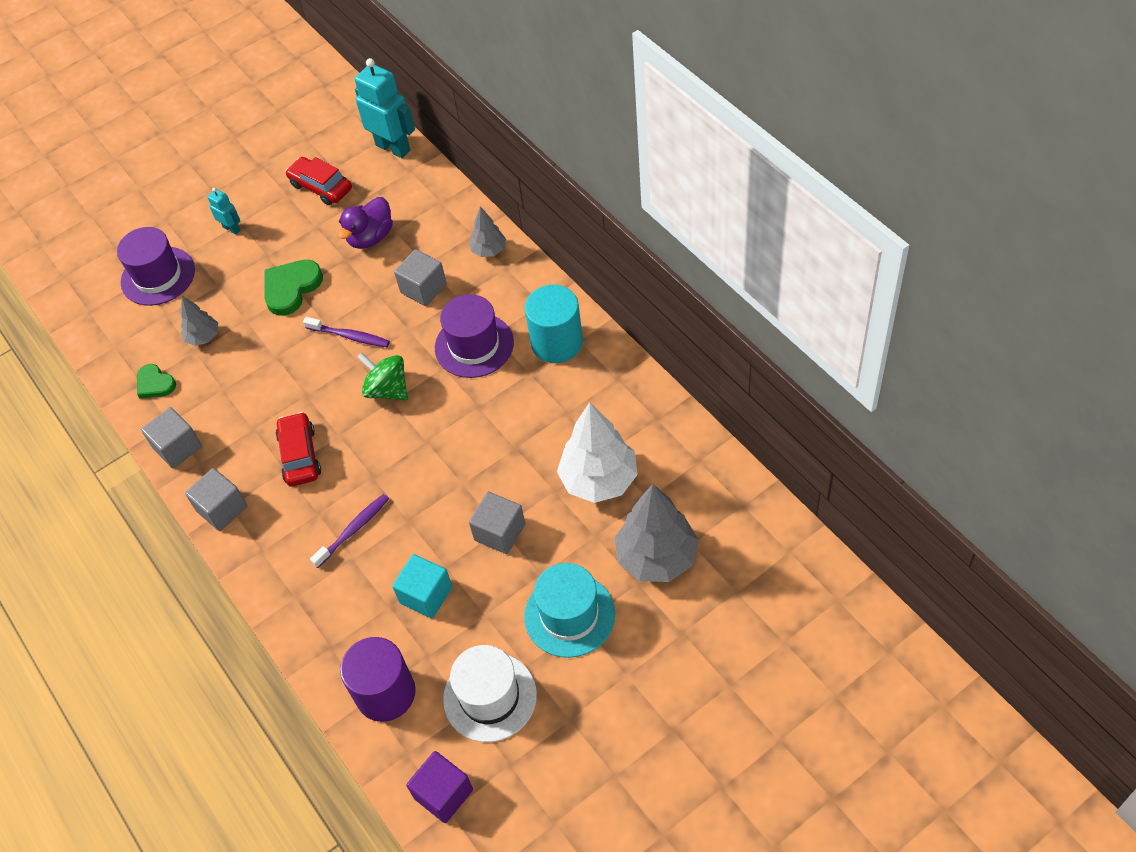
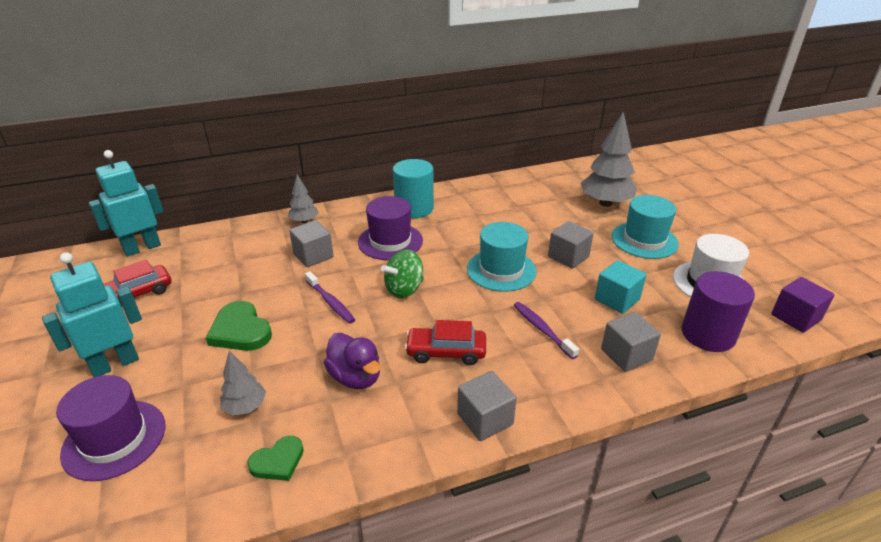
camera: 80 degrees left, 20 degrees down
grey cube [141,407,202,469] -> grey cube moved to [601,312,661,372]
turquoise robot [208,188,240,235] -> turquoise robot [42,252,142,377], size x2.01
purple toothbrush [303,317,390,347] -> purple toothbrush turned 105 degrees clockwise [305,271,355,324]
purple duck [338,197,393,249] -> purple duck moved to [324,333,380,389]
white tree [557,402,638,503] -> none
none -> turquoise hat [467,222,537,292]

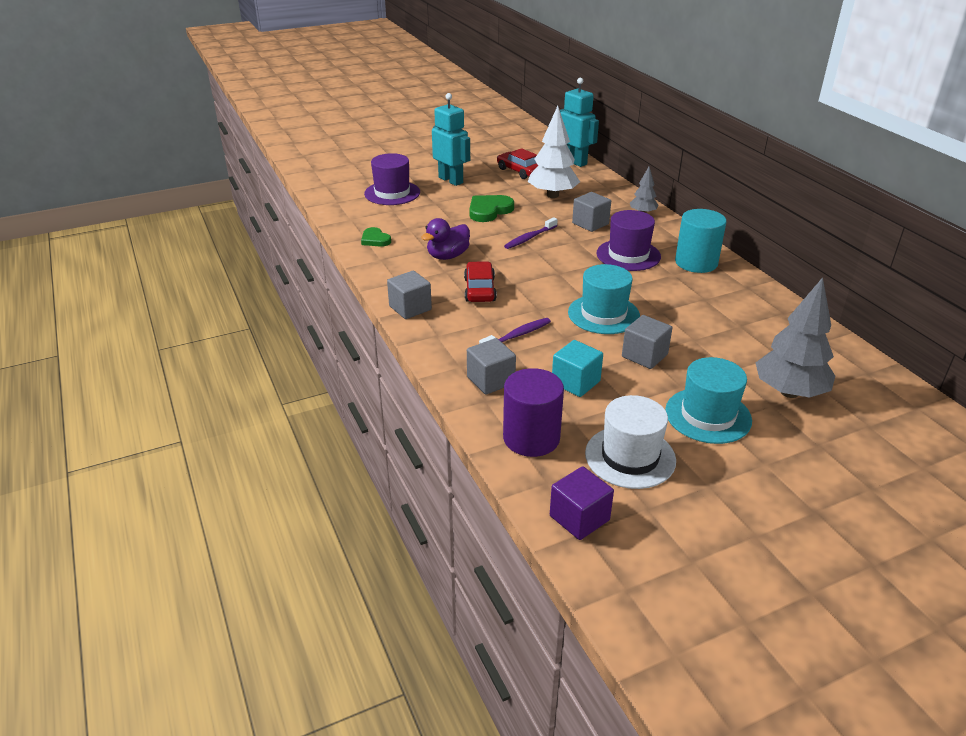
camera: 85 degrees right, 0 degrees up
grey tree [220,351,266,415] -> none
green spinning top [381,249,424,298] -> none
none -> white tree [528,106,580,198]

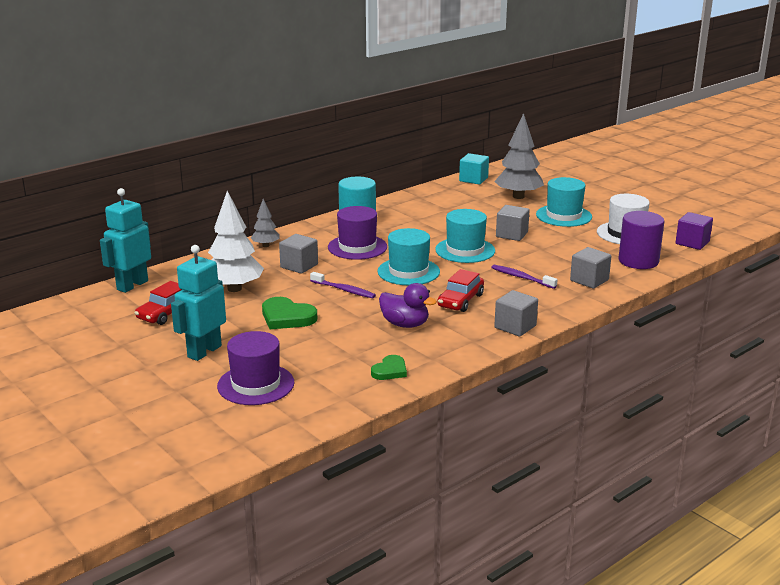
camera: 105 degrees left, 10 degrees down
red car [464,261,497,302] -> red car turned 45 degrees counterclockwise [437,269,484,312]
turquoise cube [552,340,603,397] -> turquoise cube moved to [459,153,489,185]
none -> turquoise hat [378,228,440,285]

